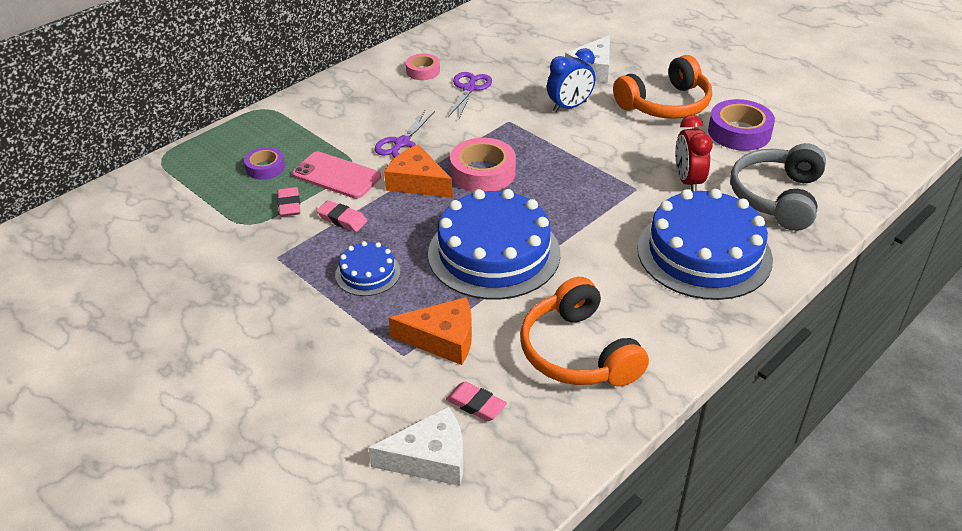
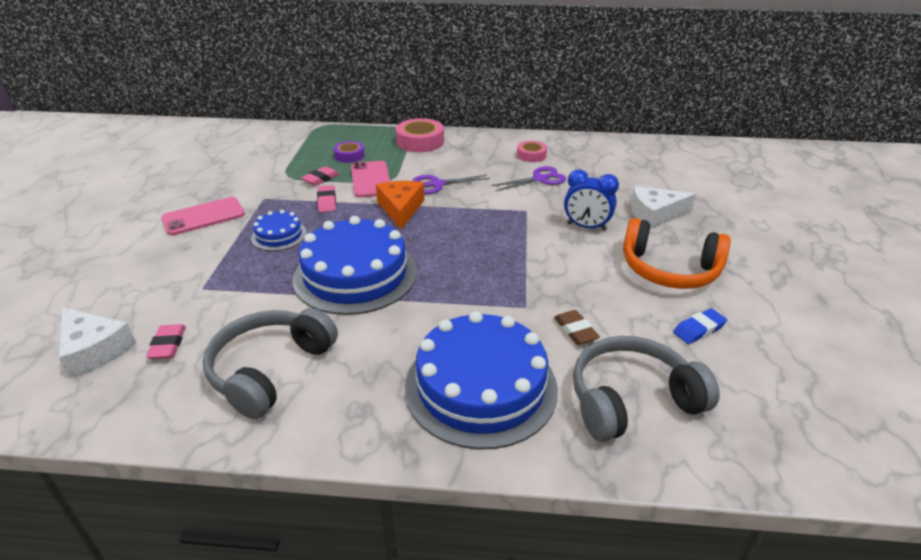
camera: 50 degrees right, 5 degrees down
orange cheese [389,297,472,365] -> none
pink tape [450,138,516,192] -> pink tape moved to [396,118,444,152]
orange headphones [520,277,649,387] -> grey headphones [203,308,338,419]
red clock [675,115,713,191] -> brown eraser [554,310,600,345]
purple tape [708,99,775,151] -> blue eraser [673,308,727,344]
none -> pink phone [161,197,245,235]

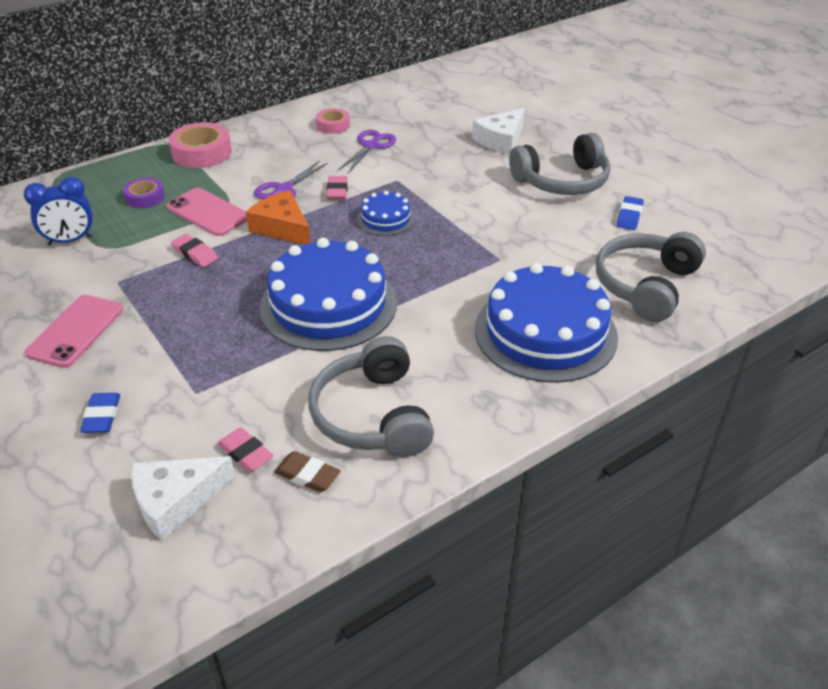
camera: 40 degrees left, 5 degrees up
white cheese [59,307,136,378] -> white cheese turned 150 degrees clockwise [131,456,236,541]
blue cake [251,210,307,251] -> blue cake moved to [357,191,415,236]
pink eraser [301,166,340,186] -> pink eraser moved to [326,176,348,200]
brown eraser [554,310,600,345] -> brown eraser moved to [274,451,341,492]
blue clock [564,169,619,231] -> blue clock moved to [24,177,94,245]
orange headphones [623,218,731,289] -> grey headphones [509,133,611,195]
none -> blue eraser [80,393,120,433]

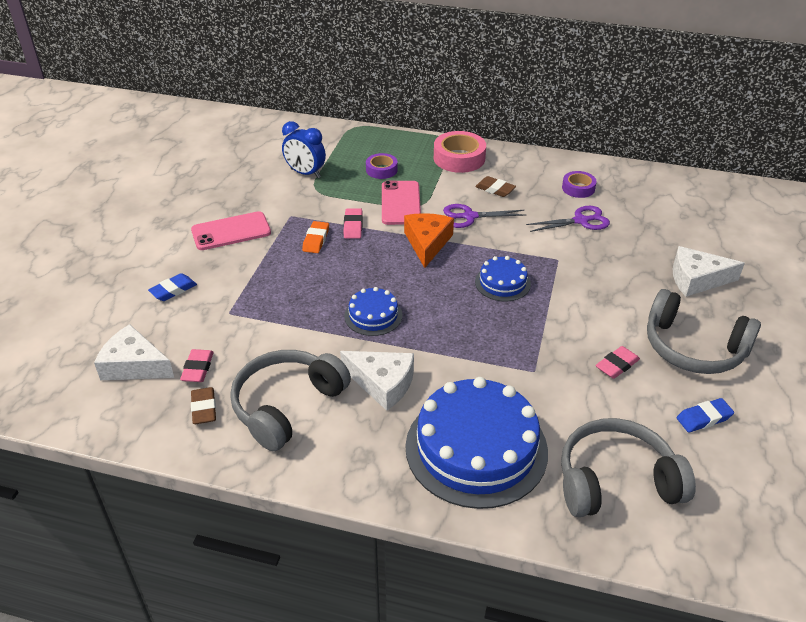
camera: 50 degrees right, 0 degrees up
blue cake [259,238,397,351] -> blue cake [344,287,403,336], size x0.48
pink tape [316,108,350,134] -> purple tape [562,171,597,198]
pink eraser [326,176,348,200] -> pink eraser moved to [595,346,640,379]
none -> orange eraser [302,221,329,253]
none -> white cheese [340,351,414,411]
none -> brown eraser [475,176,516,197]

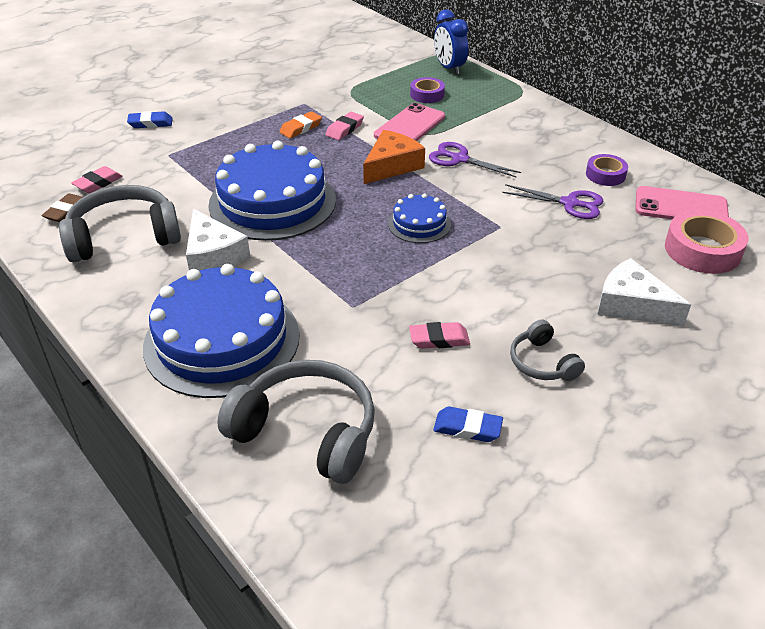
camera: 35 degrees right, 0 degrees up
white cheese [94,324,174,380] -> none
pink phone [191,211,271,250] -> pink phone moved to [635,186,729,219]
blue clock [282,121,326,178] -> blue clock moved to [434,9,469,75]
blue cake [344,287,403,336] -> blue cake [208,141,336,241], size x2.08
pink tape [434,131,486,173] -> pink tape moved to [665,210,749,274]
brown eraser [475,176,516,197] -> none
grey headphones [647,289,761,374] -> grey headphones [510,320,585,381], size x0.53

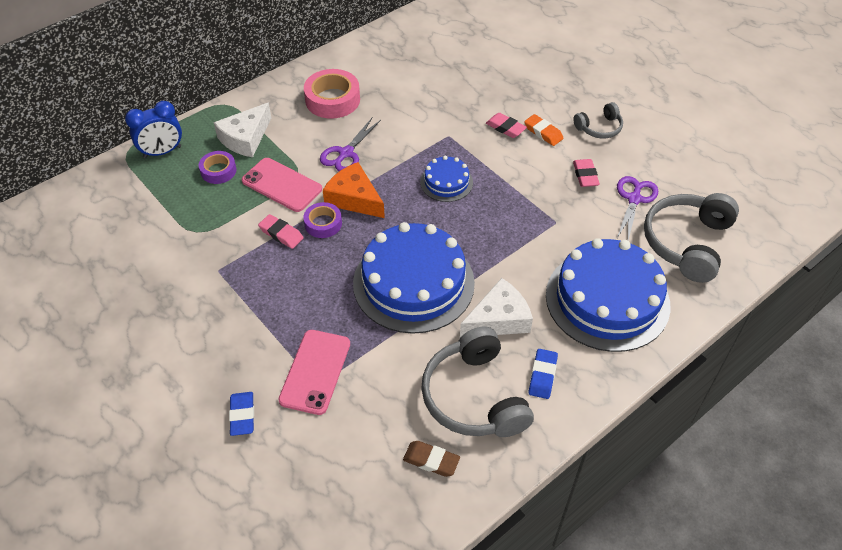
camera: 90 degrees left, 10 degrees up
pink eraser [71,166,123,193] -> pink eraser moved to [486,113,527,138]
orange eraser [279,111,322,138] -> orange eraser moved to [524,114,564,146]
blue eraser [433,407,503,442] -> blue eraser moved to [529,349,558,399]
purple scissors [502,184,603,219] -> purple scissors moved to [617,176,658,240]
purple tape [586,154,628,186] -> purple tape moved to [304,202,342,238]
white cheese [597,258,691,326] -> white cheese moved to [214,103,271,157]
pink phone [635,186,729,219] -> pink phone moved to [278,330,350,415]
pink tape [665,210,749,274] -> pink tape moved to [304,69,360,119]

